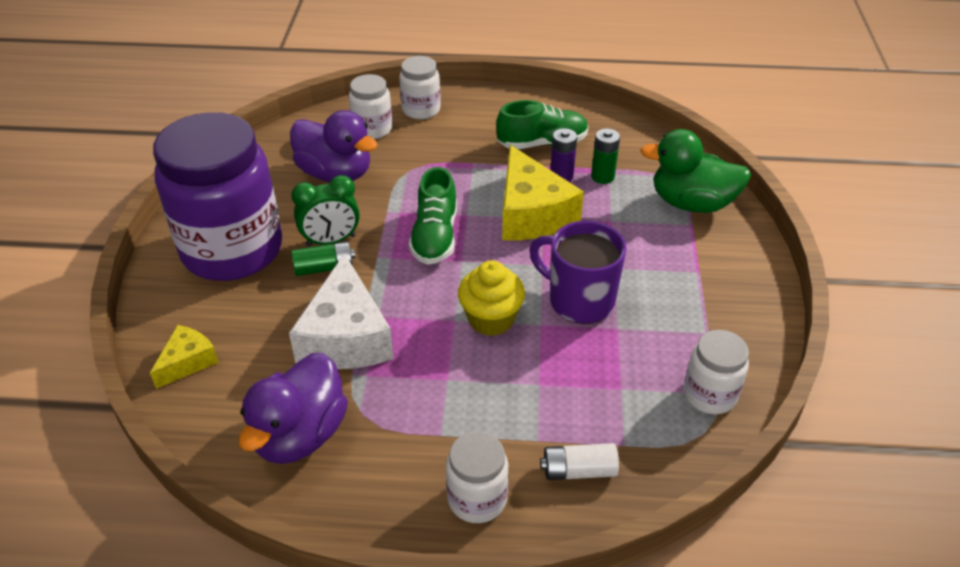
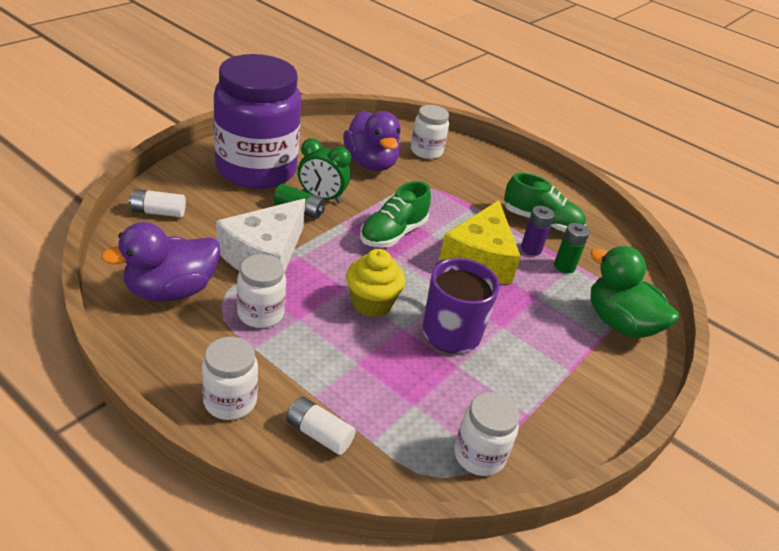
camera: 30 degrees right, 5 degrees down
yellow cheese [150,325,219,389] -> white battery [129,189,186,217]
white jar [399,56,441,119] -> white jar moved to [237,254,286,328]

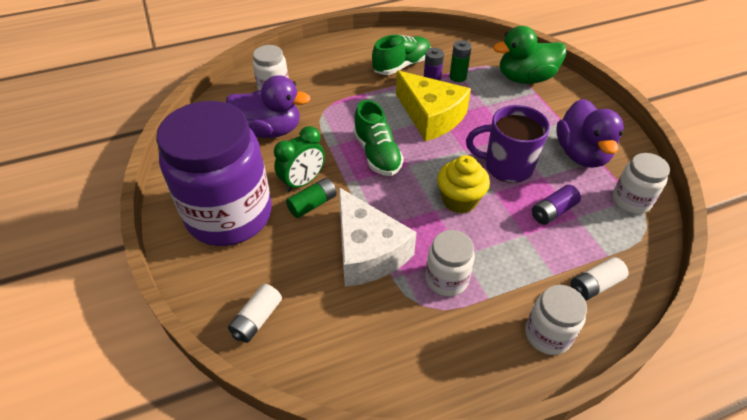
camera: 55 degrees left, 10 degrees up
purple duck [101,222,221,302] -> purple duck moved to [556,99,624,168]
none -> purple battery [532,185,581,225]

